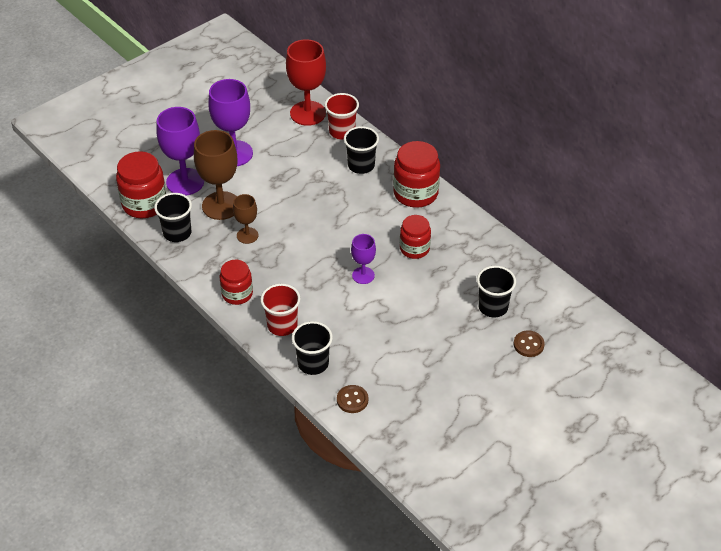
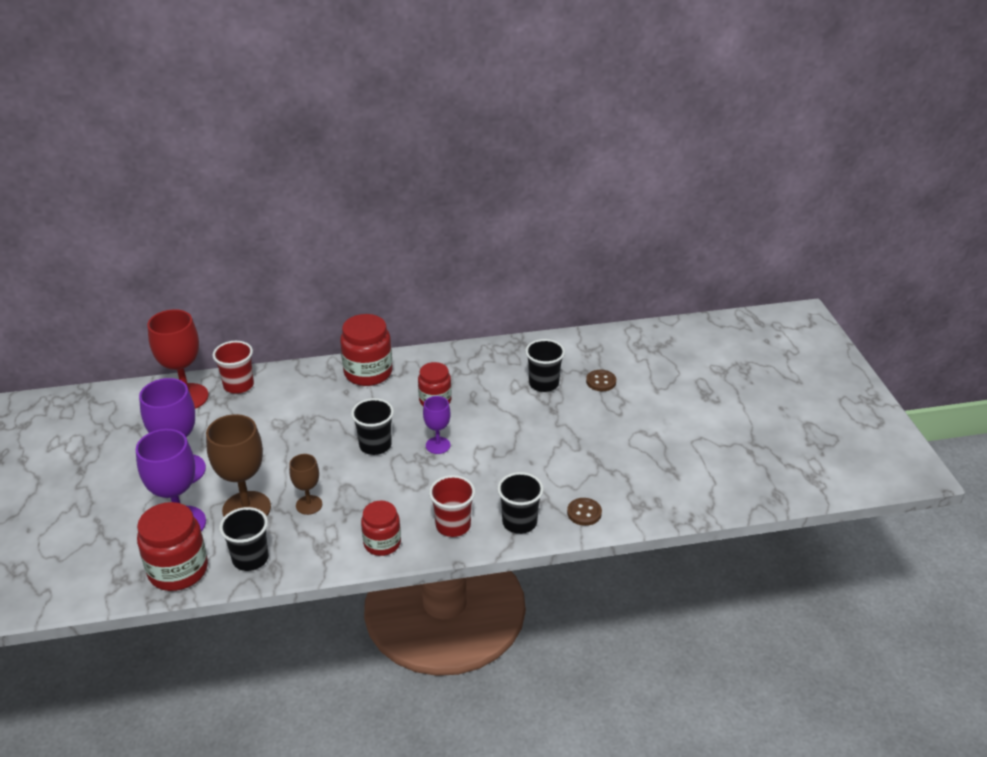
camera: 60 degrees left, 10 degrees down
black cup [344,126,379,174] -> black cup moved to [351,398,394,455]

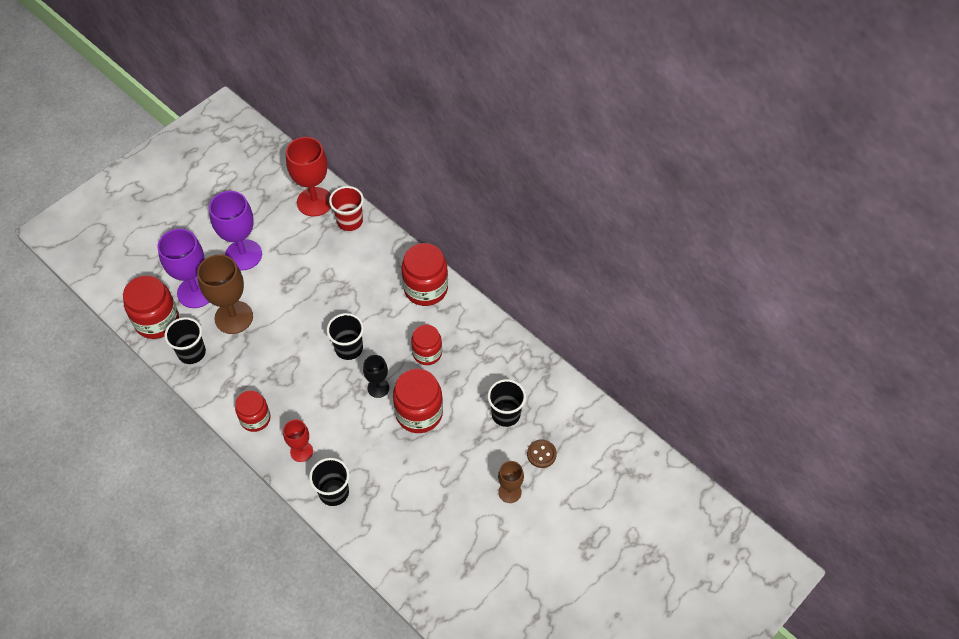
camera: 55 degrees right, 20 degrees up
brown goblet [289,454,322,515] -> brown goblet moved to [498,461,524,503]
purple goblet [423,396,451,454] -> black goblet [363,355,389,398]
red cup [429,475,475,537] -> red goblet [283,420,313,462]
brown button [567,498,602,526] -> none
none -> red jar [393,369,443,433]

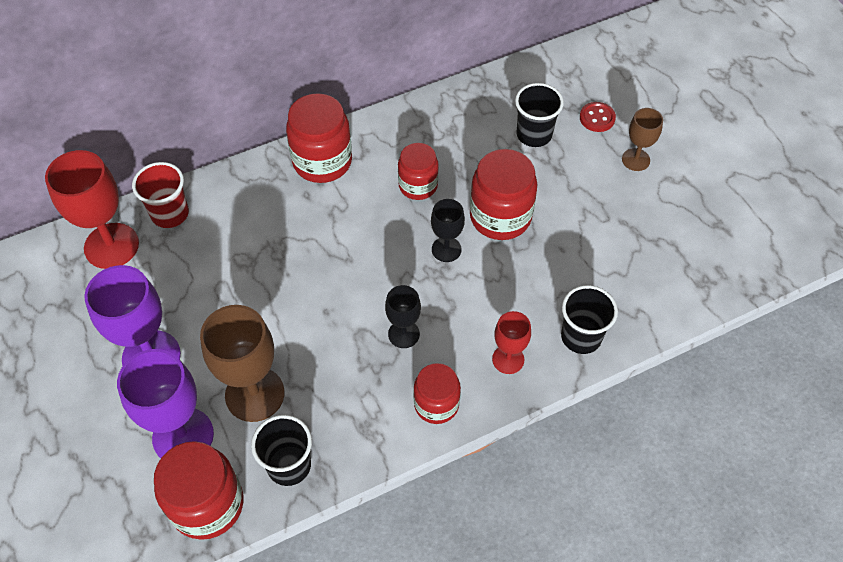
camera: 70 degrees left, 0 degrees up
black cup [327,313,364,360] -> none
brown button [527,439,557,468] -> red button [580,102,616,132]
none -> black goblet [385,285,421,348]

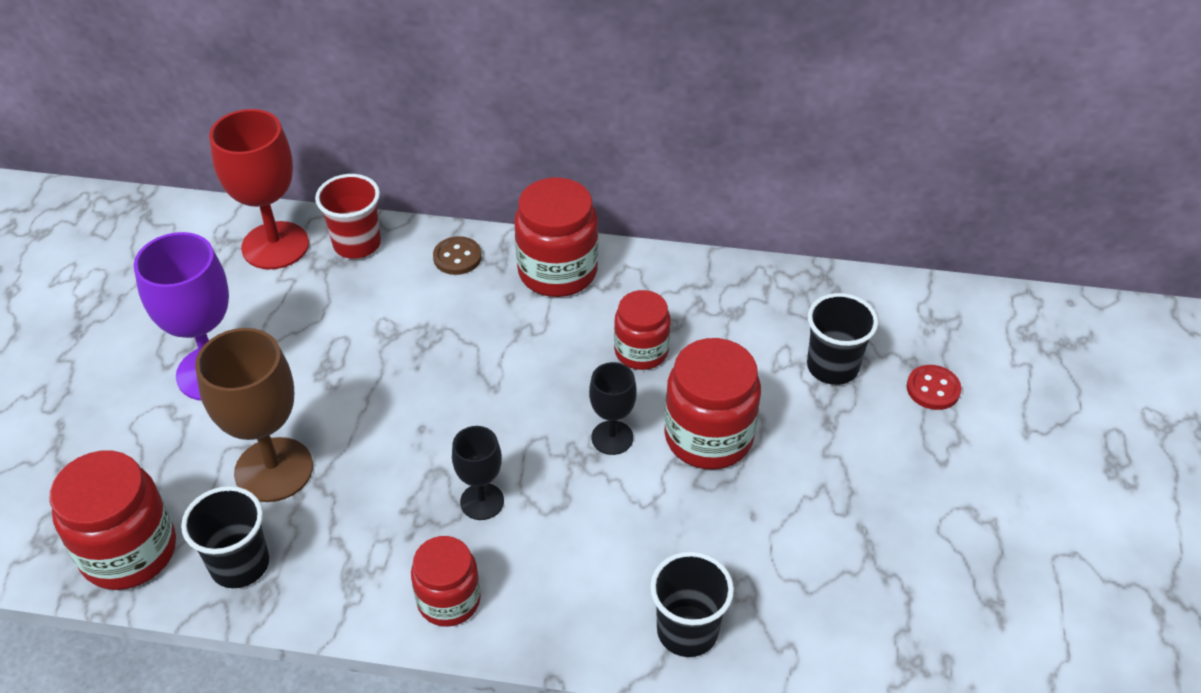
camera: 35 degrees right, 10 degrees down
purple goblet [117,349,214,458] -> none
red goblet [492,311,531,374] -> none
brown goblet [622,108,663,171] -> none
none -> brown button [433,236,482,275]

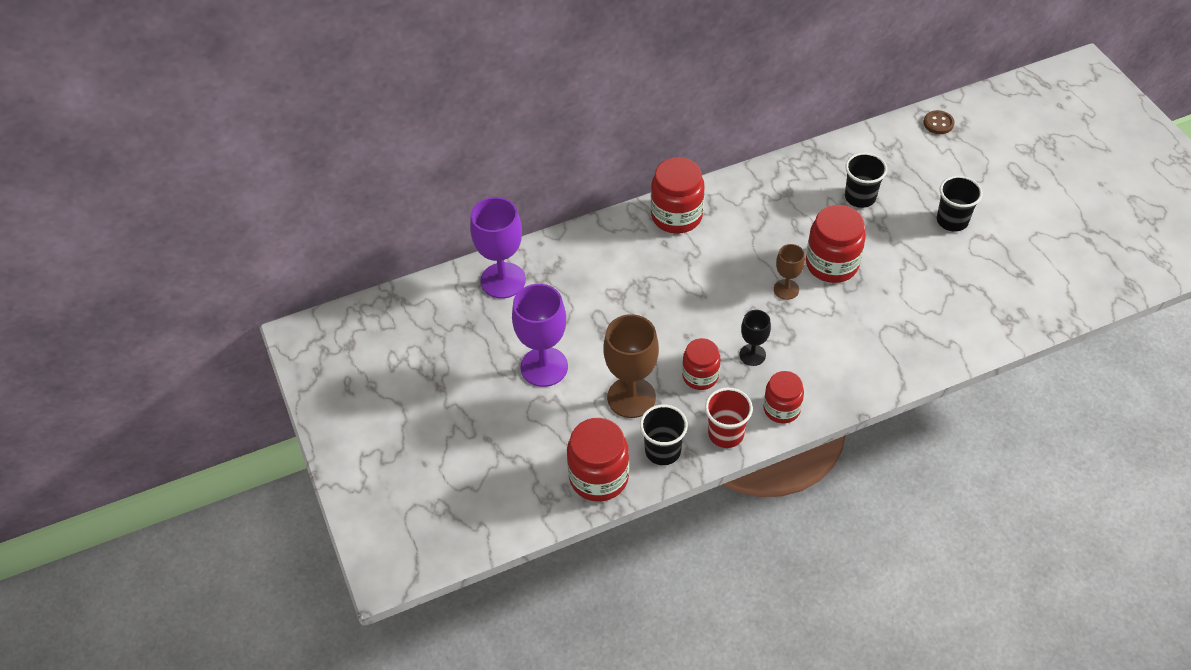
camera: 30 degrees left, 5 degrees up
red goblet [209,109,309,270] -> purple goblet [470,197,526,298]
red cup [315,174,381,259] -> red cup moved to [705,387,753,448]
brown button [433,236,482,275] -> brown button moved to [923,110,954,134]
black goblet [589,362,637,455] -> brown goblet [774,244,805,300]
red jar [614,290,671,370] -> red jar moved to [682,338,721,390]
black cup [650,552,734,657] -> black cup moved to [937,176,983,232]
red button [907,365,961,410] -> none

